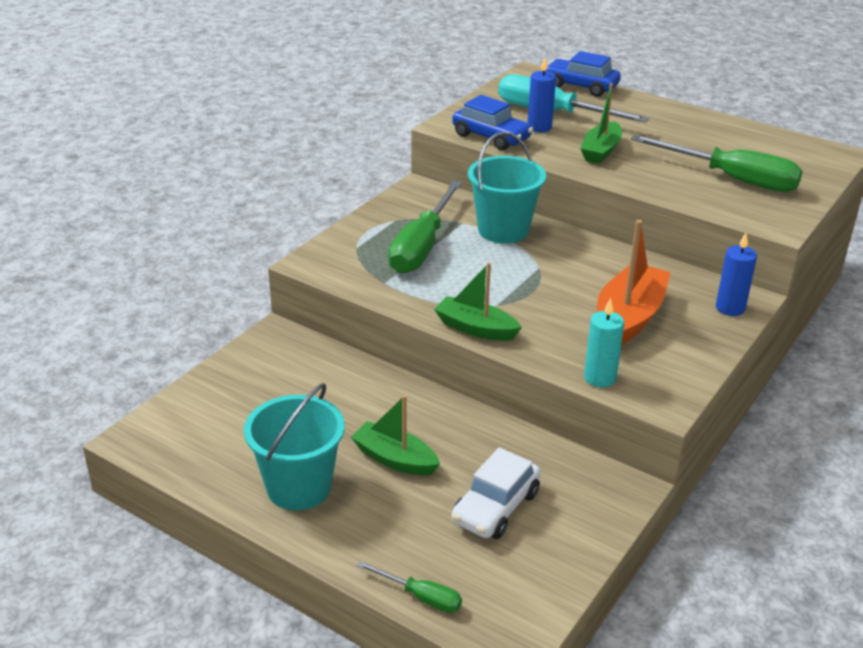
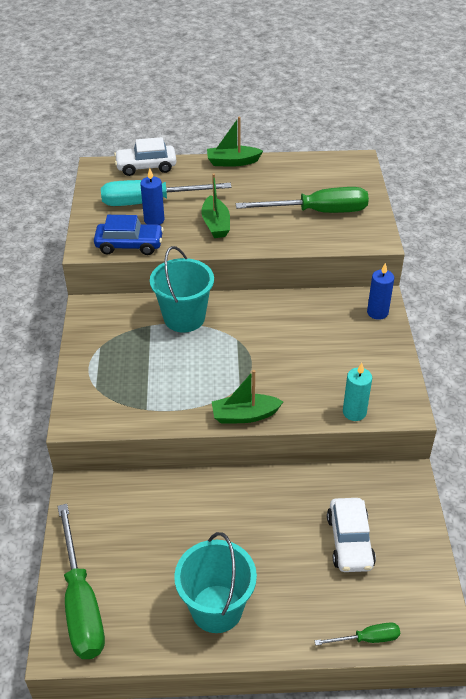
camera: 35 degrees left, 10 degrees up
green boat [351,395,440,476] -> green boat moved to [207,117,263,167]
green screwdriver [388,181,462,274] -> green screwdriver moved to [58,504,105,659]
blue car [546,51,621,97] -> white car [114,137,177,176]
orange boat [597,220,671,345] -> none

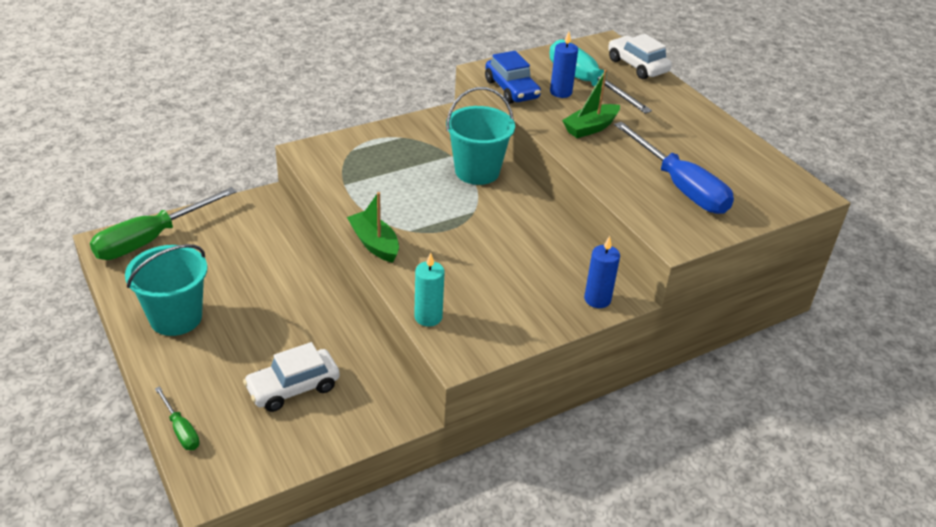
camera: 60 degrees right, 5 degrees down
green boat [207,117,263,167] -> none
green screwdriver [236,187,369,213] -> blue screwdriver [614,122,734,214]

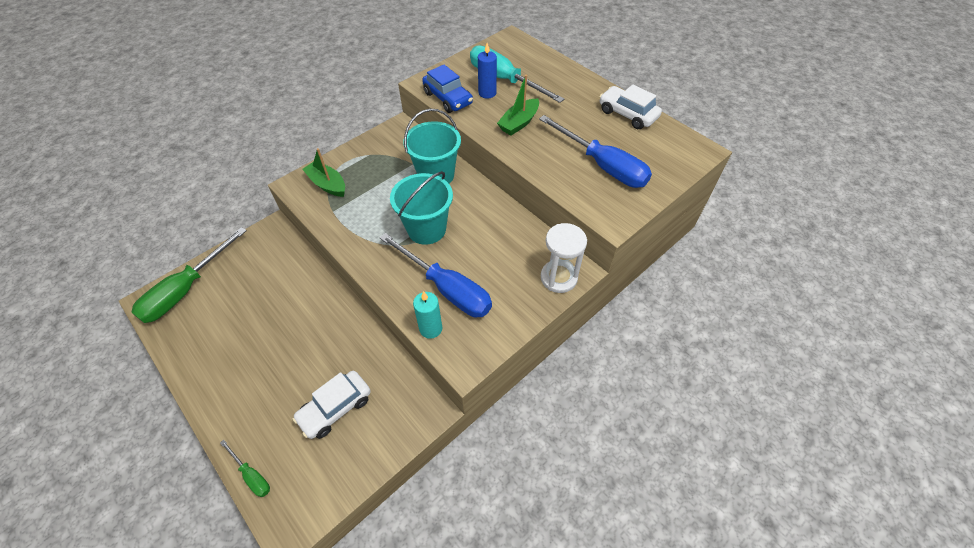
camera: 10 degrees left, 15 degrees up
turquoise bucket [125,244,207,336] -> turquoise bucket moved to [390,171,453,245]
green boat [347,192,399,263] -> green boat moved to [302,148,345,197]
blue candle [584,236,620,308] -> white hourglass [541,223,587,293]
white car [608,34,672,79] -> white car moved to [599,85,662,129]
none -> blue screwdriver [379,233,492,318]

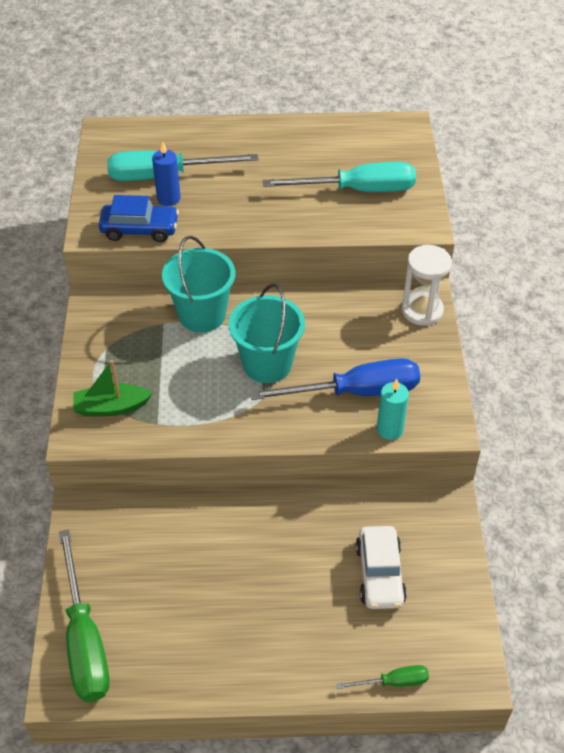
camera: 50 degrees left, 5 degrees down
green boat [497,75,539,135] -> none
blue screwdriver [539,115,652,188] -> turquoise screwdriver [263,162,416,192]
white car [599,85,662,129] -> none

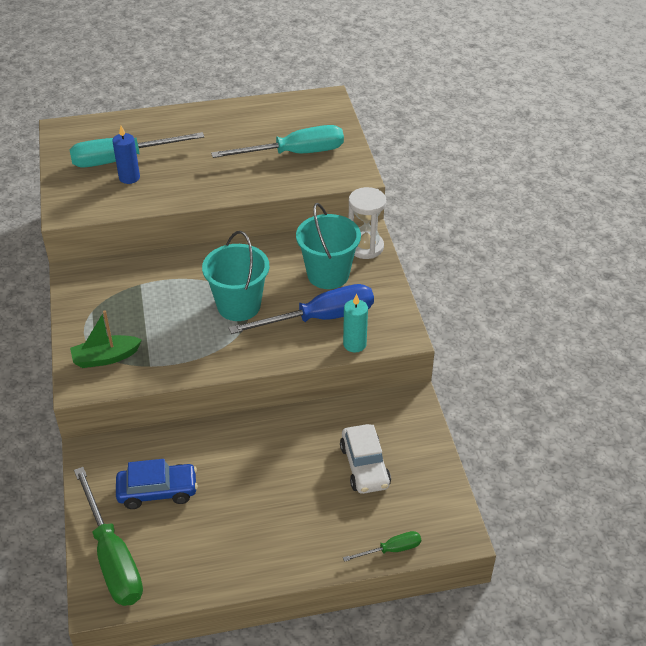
camera: 10 degrees left, 5 degrees down
blue car [99,195,179,242] -> blue car moved to [116,459,198,509]
turquoise bucket [162,236,235,333] -> turquoise bucket moved to [296,203,361,289]

